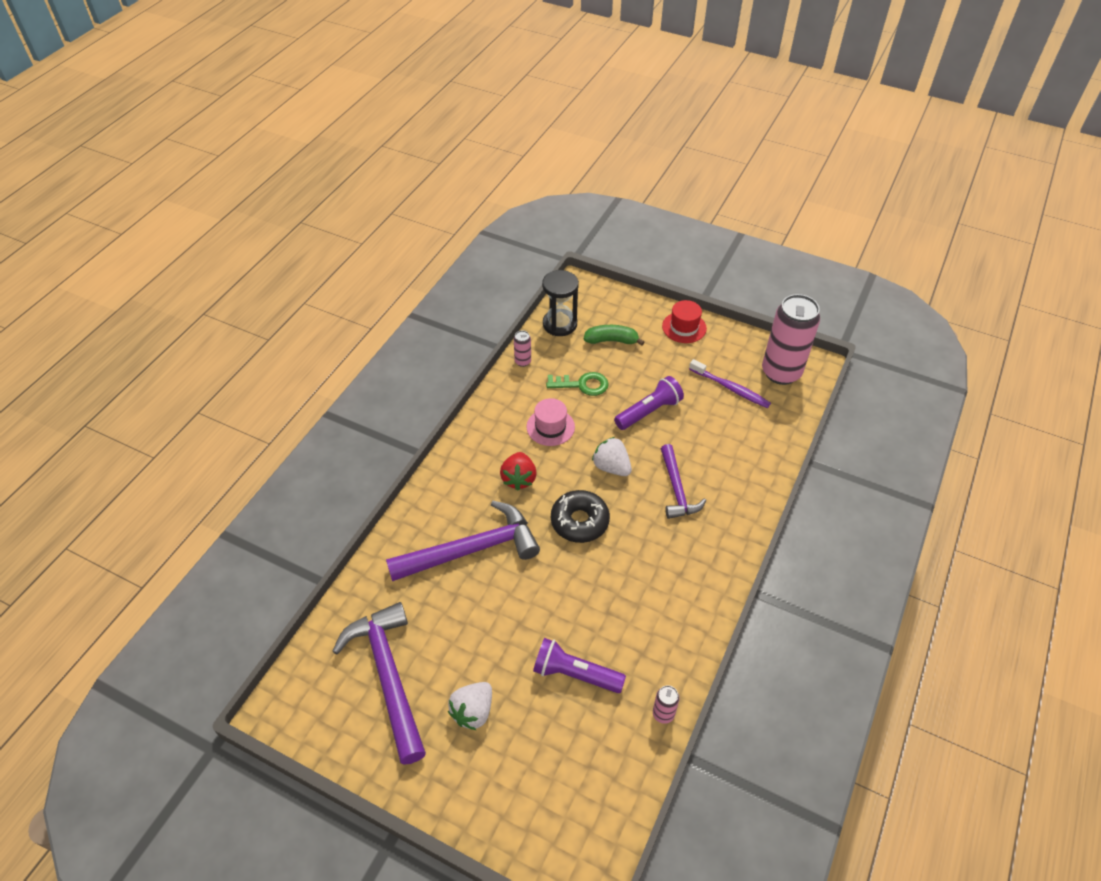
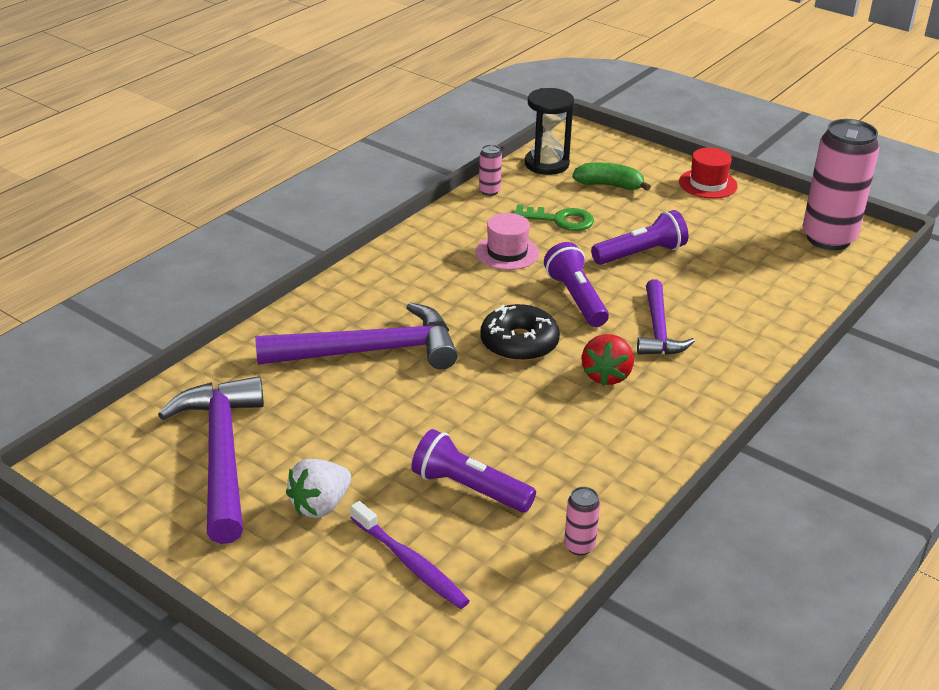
camera: 10 degrees right, 15 degrees down
red strawberry [500,452,537,490] -> red strawberry moved to [581,334,634,386]
white strawberry [592,437,632,476] -> purple flashlight [544,242,609,327]
purple toothbrush [689,359,771,408] -> purple toothbrush moved to [350,501,470,609]

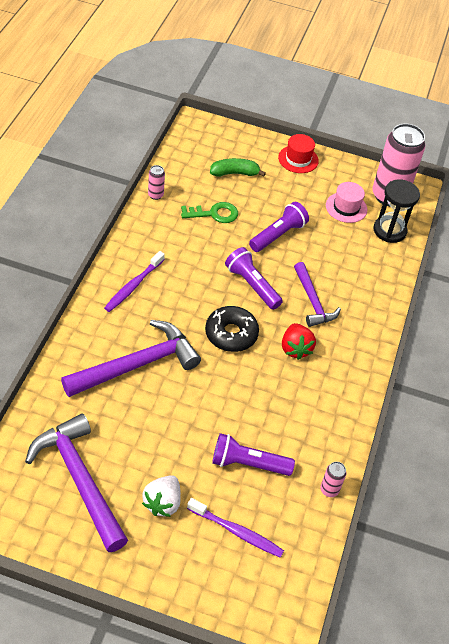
camera: 25 degrees left, 15 degrees up
pink hat [476,213,539,270] -> pink hat moved to [326,182,367,223]
black hourglass [525,88,574,175] -> black hourglass moved to [373,179,420,243]
none -> purple toothbrush [104,251,165,312]

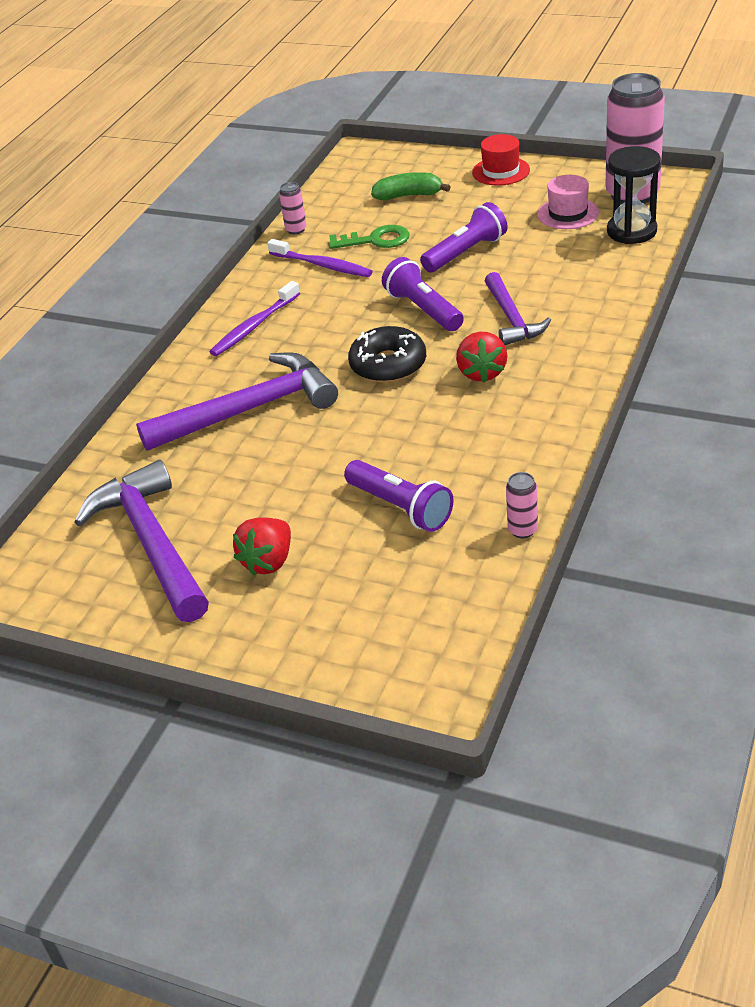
camera: 15 degrees right, 10 degrees down
white strawberry [142,475,181,517] -> red strawberry [233,517,291,575]
purple toothbrush [187,498,284,558] -> purple toothbrush moved to [267,239,373,277]
purple flashlight [212,433,295,476] -> purple flashlight turned 150 degrees counterclockwise [344,460,454,532]

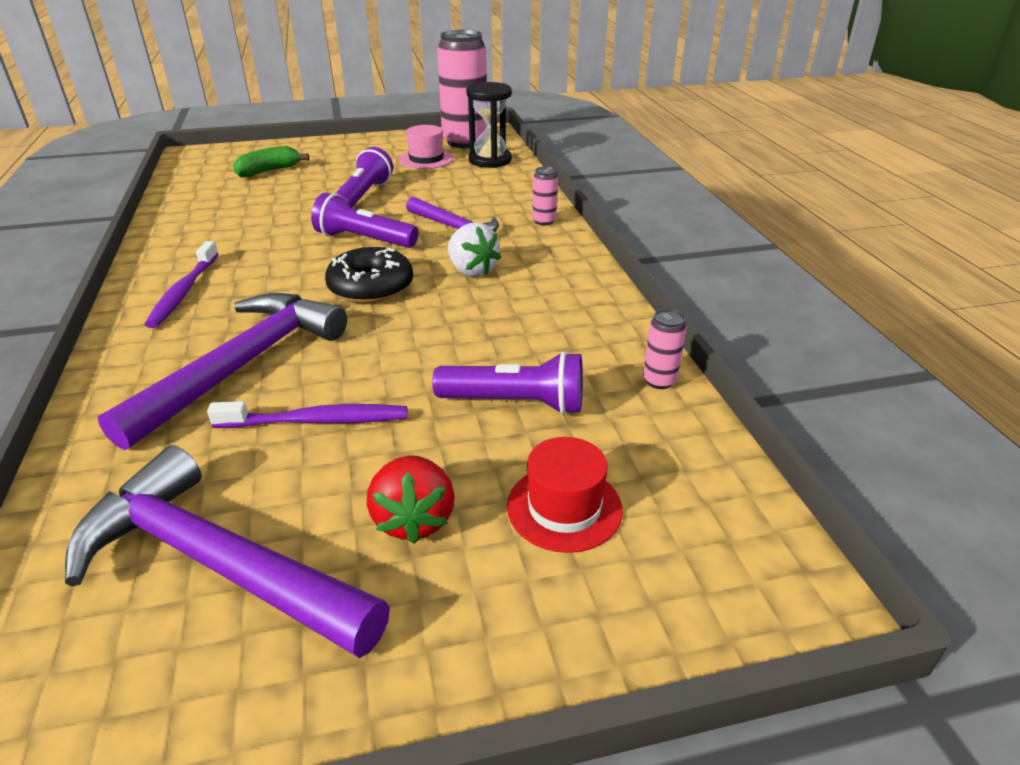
camera: 40 degrees left, 5 degrees down
purple toothbrush [267,239,373,277] -> purple toothbrush moved to [207,401,407,428]
pink can [279,182,307,234] -> pink can moved to [532,166,558,225]
green key [329,225,409,249] -> none
red strawberry [456,332,507,383] -> white strawberry [448,222,501,277]
red hat [472,134,530,186] -> red hat moved to [507,437,623,553]

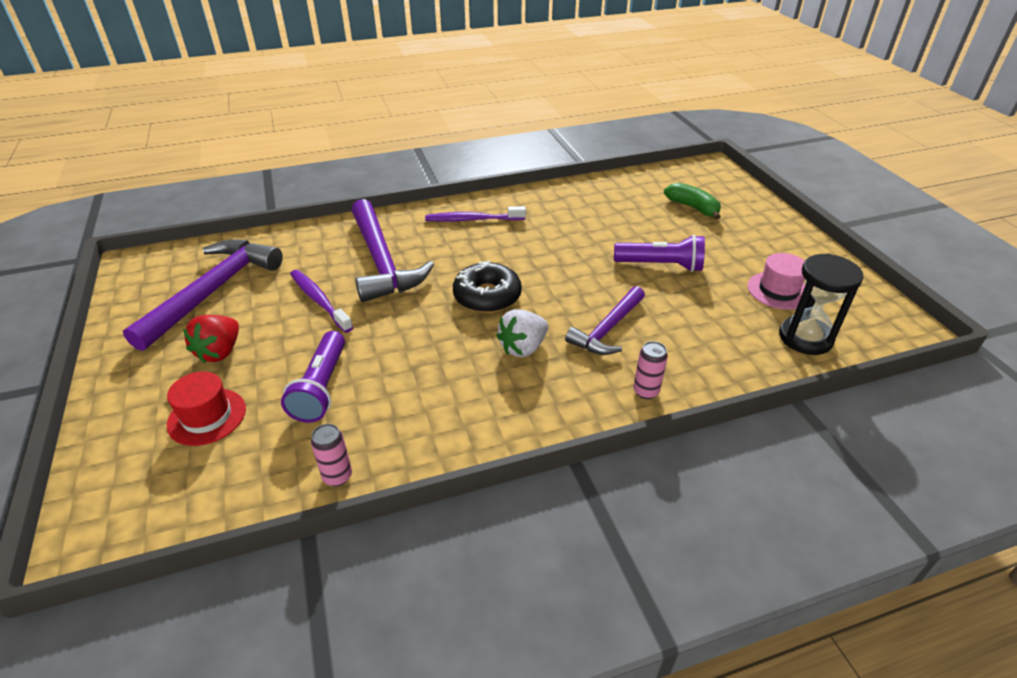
camera: 85 degrees right, 5 degrees up
purple hammer [98,293,347,450] -> purple hammer turned 45 degrees clockwise [352,199,434,302]
purple toothbrush [207,401,407,428] -> purple toothbrush turned 150 degrees clockwise [290,270,353,333]
purple flashlight [311,193,418,248] -> none
red strawberry [366,455,455,544] -> red strawberry turned 60 degrees counterclockwise [183,315,239,363]
pink can [437,30,487,148] -> none

